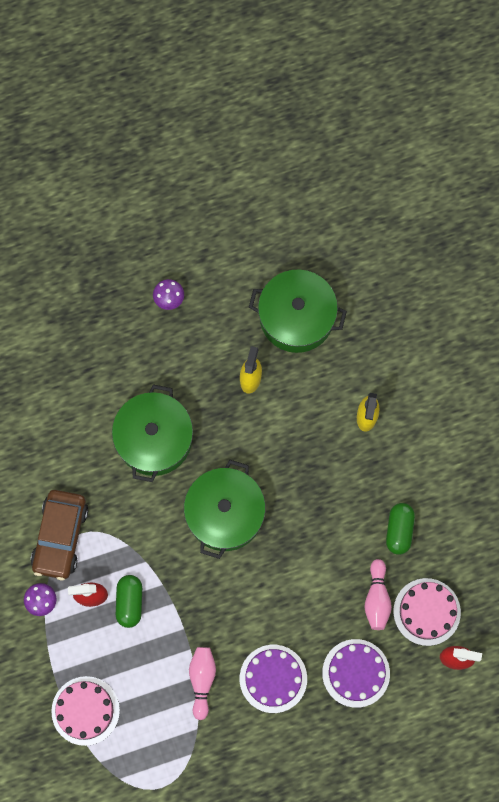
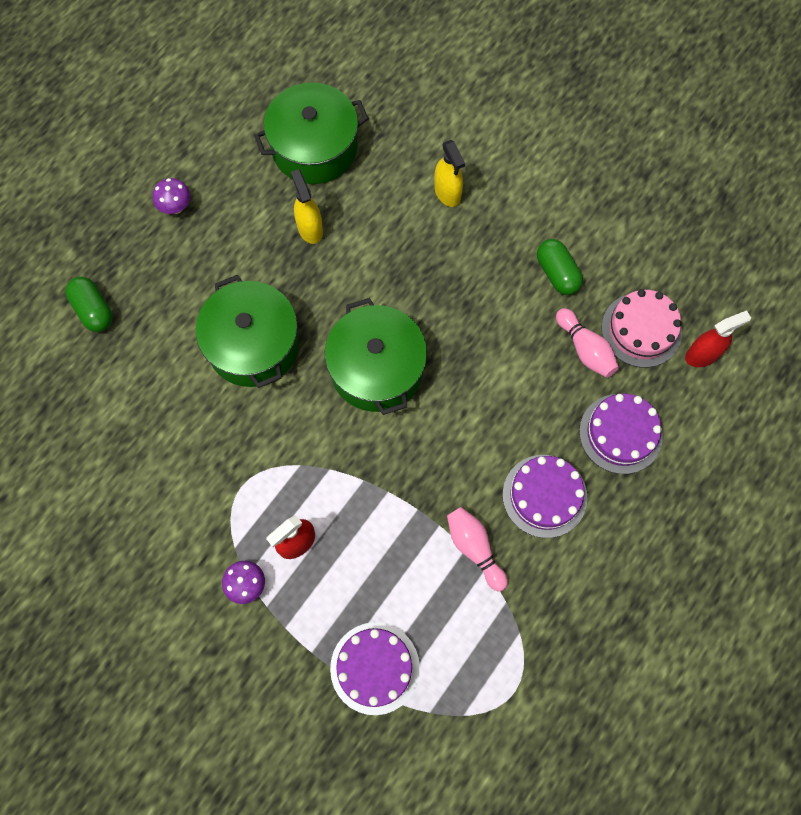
camera: 35 degrees left, 5 degrees down
brown car [31,490,88,581] -> none
pink cake [51,676,120,746] -> purple cake [330,622,420,715]
green capsule [116,575,142,628] -> green capsule moved to [65,277,113,332]

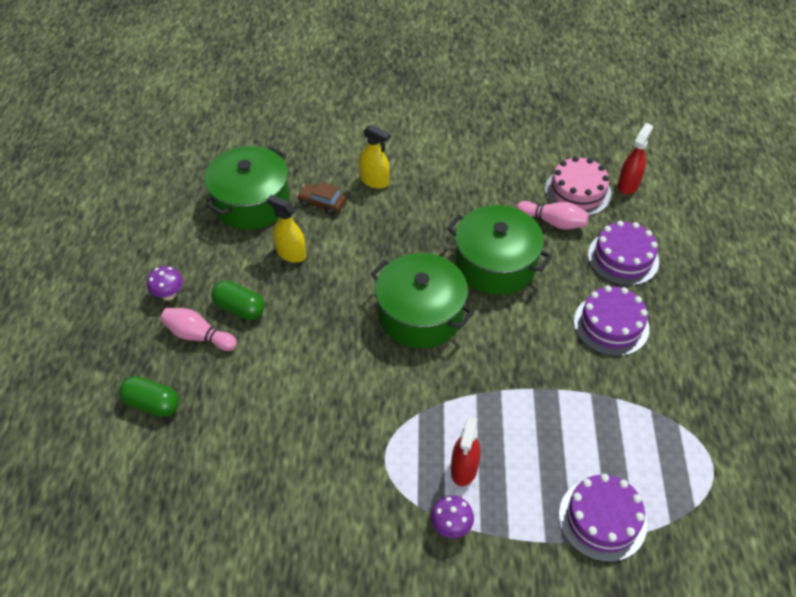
camera: 35 degrees left, 20 degrees down
green pot [196,275,299,388] -> green pot moved to [447,205,552,295]
pink bowling pin [447,507,508,592] -> pink bowling pin moved to [161,308,237,351]
green capsule [537,239,583,295] -> green capsule moved to [211,281,265,320]
none -> brown car [297,182,346,215]

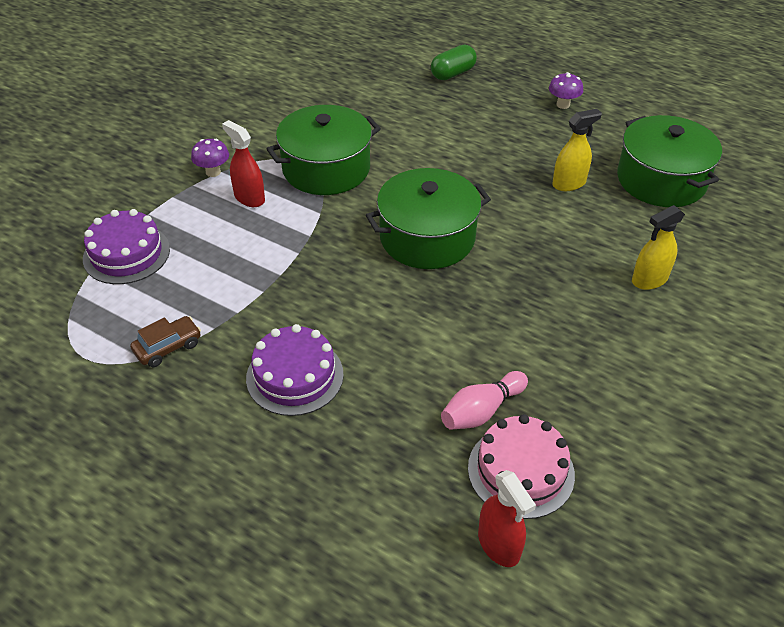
camera: 120 degrees right, 5 degrees down
pink bowling pin [161,308,237,351] -> none
green capsule [211,281,265,320] -> none
brown car [297,182,346,215] -> brown car moved to [130,316,201,367]
green pot [447,205,552,295] -> green pot moved to [267,105,381,195]
purple cake [588,221,659,286] -> none

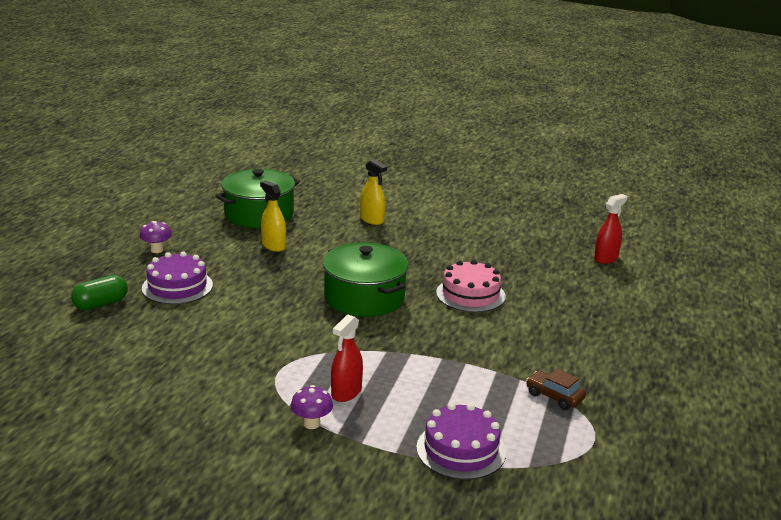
camera: 105 degrees left, 20 degrees down
purple cake [246,324,344,416] -> purple cake moved to [142,252,213,304]
green pot [267,105,381,195] -> none
green capsule [431,45,477,80] -> green capsule turned 75 degrees counterclockwise [71,275,128,310]
pink bowling pin [441,371,528,430] -> none
pink cake [468,414,575,519] -> pink cake moved to [436,260,506,312]

